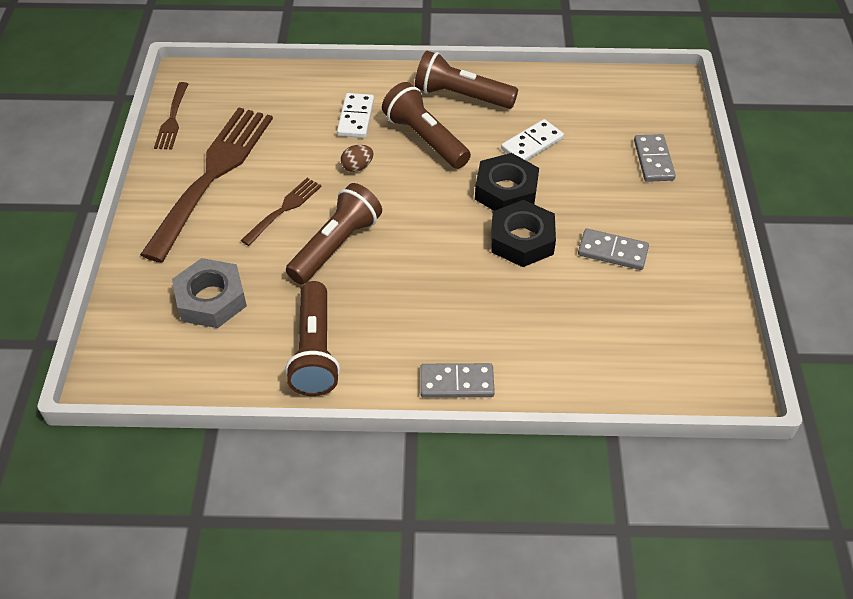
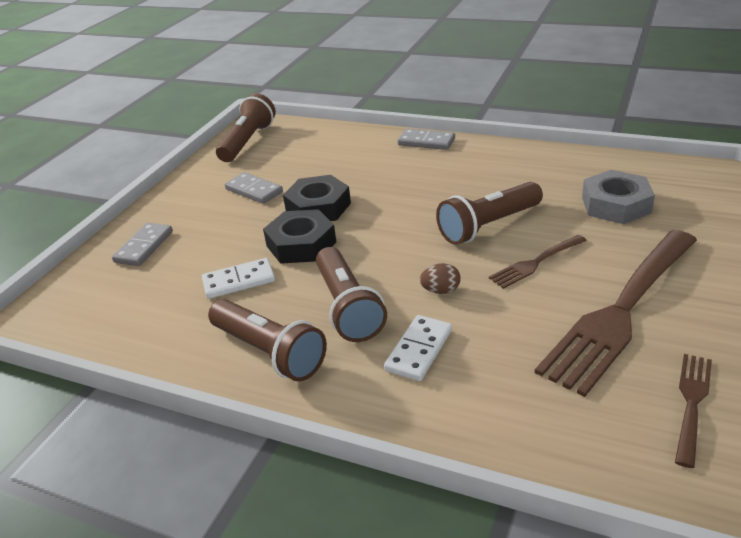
camera: 155 degrees left, 15 degrees down
brown flashlight [285,281,340,396] -> brown flashlight moved to [216,93,276,162]

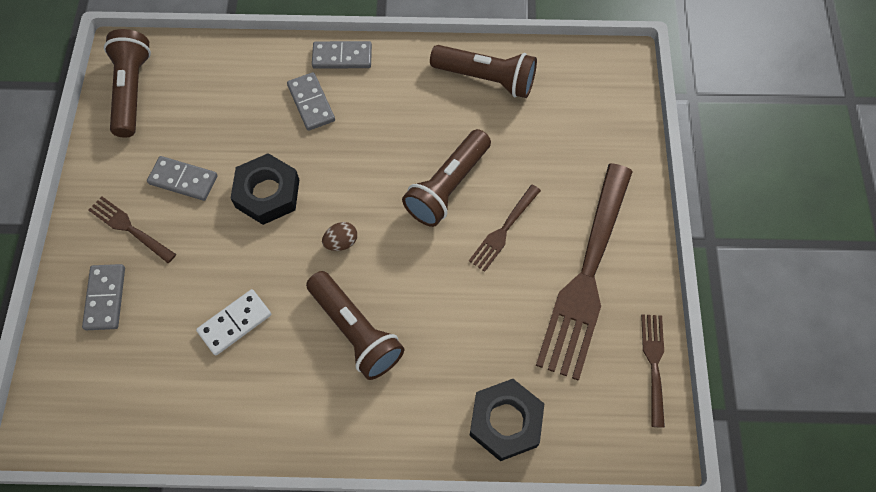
camera: 25 degrees left, 30 degrees up
brown flashlight [208,299,327,382] -> brown flashlight moved to [430,45,537,98]
black nut [263,209,336,264] -> black nut moved to [469,379,544,461]
white domino [384,315,452,381] -> none
brown egg [420,263,461,294] -> brown egg moved to [322,222,357,251]
grey nut [582,170,655,224] -> none
none -> brown fork [88,196,176,263]
none -> grey domino [287,72,335,131]

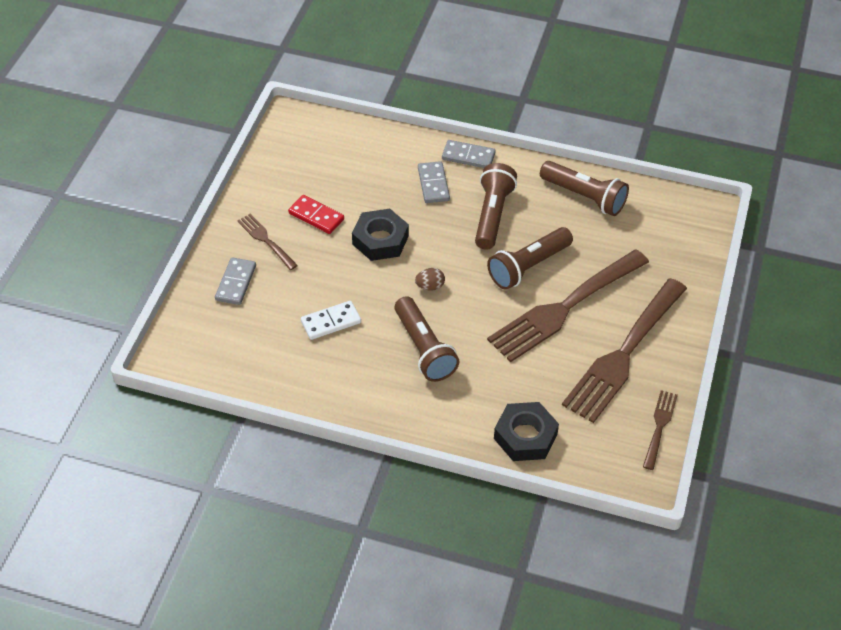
camera: 15 degrees right, 15 degrees down
brown flashlight [104,29,151,138] -> brown flashlight moved to [475,163,517,250]
grey domino [147,156,217,201] -> red domino [288,195,344,234]
brown fork [469,185,541,272] -> brown fork [487,250,649,362], size x2.15

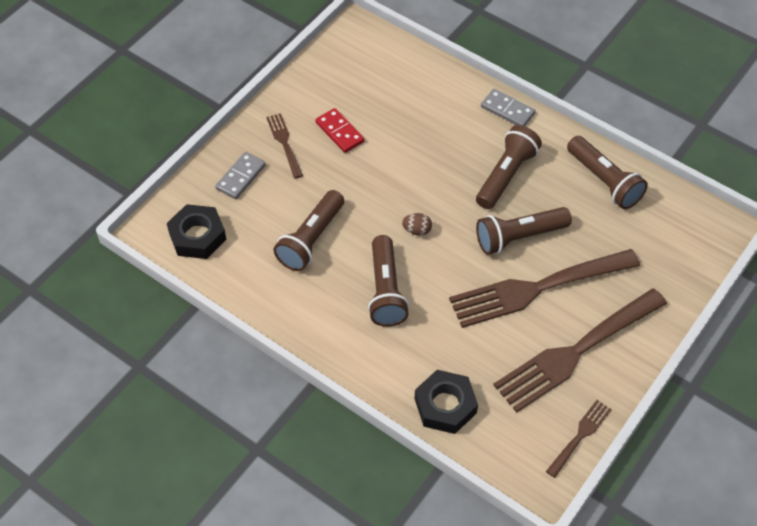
camera: 20 degrees right, 5 degrees up
white domino [301,301,361,340] -> brown flashlight [273,190,344,271]
black nut [352,209,409,261] -> black nut moved to [167,204,226,259]
grey domino [418,161,450,203] -> none

